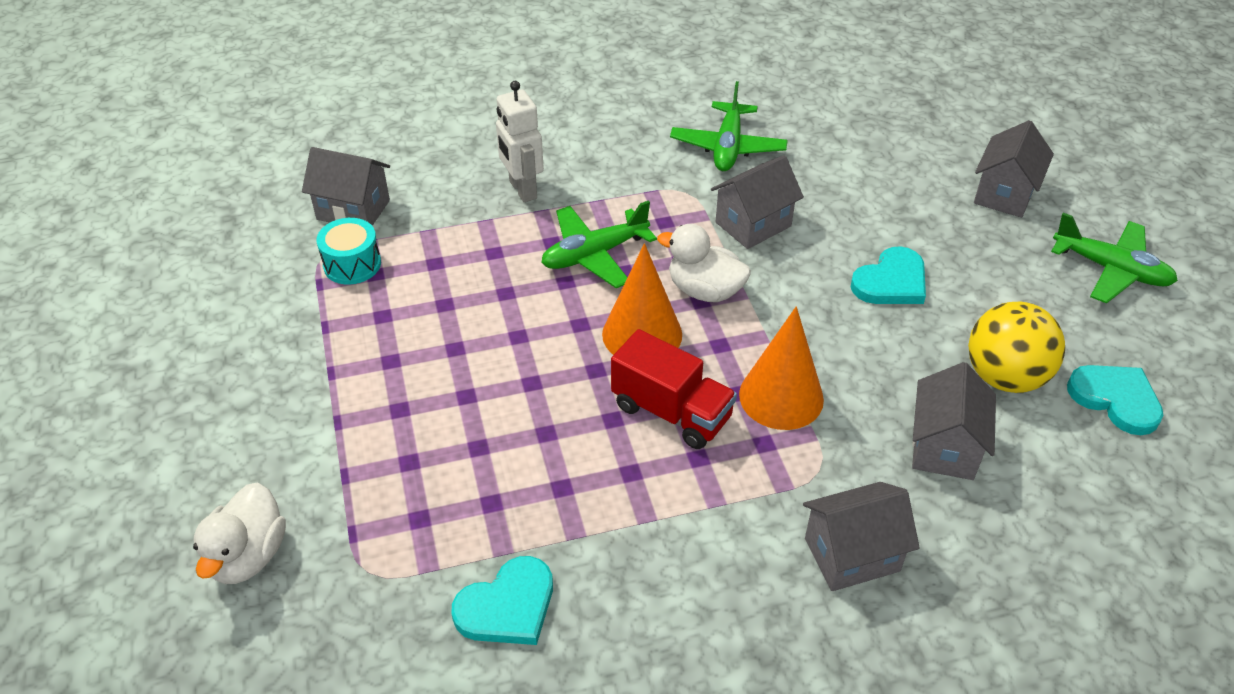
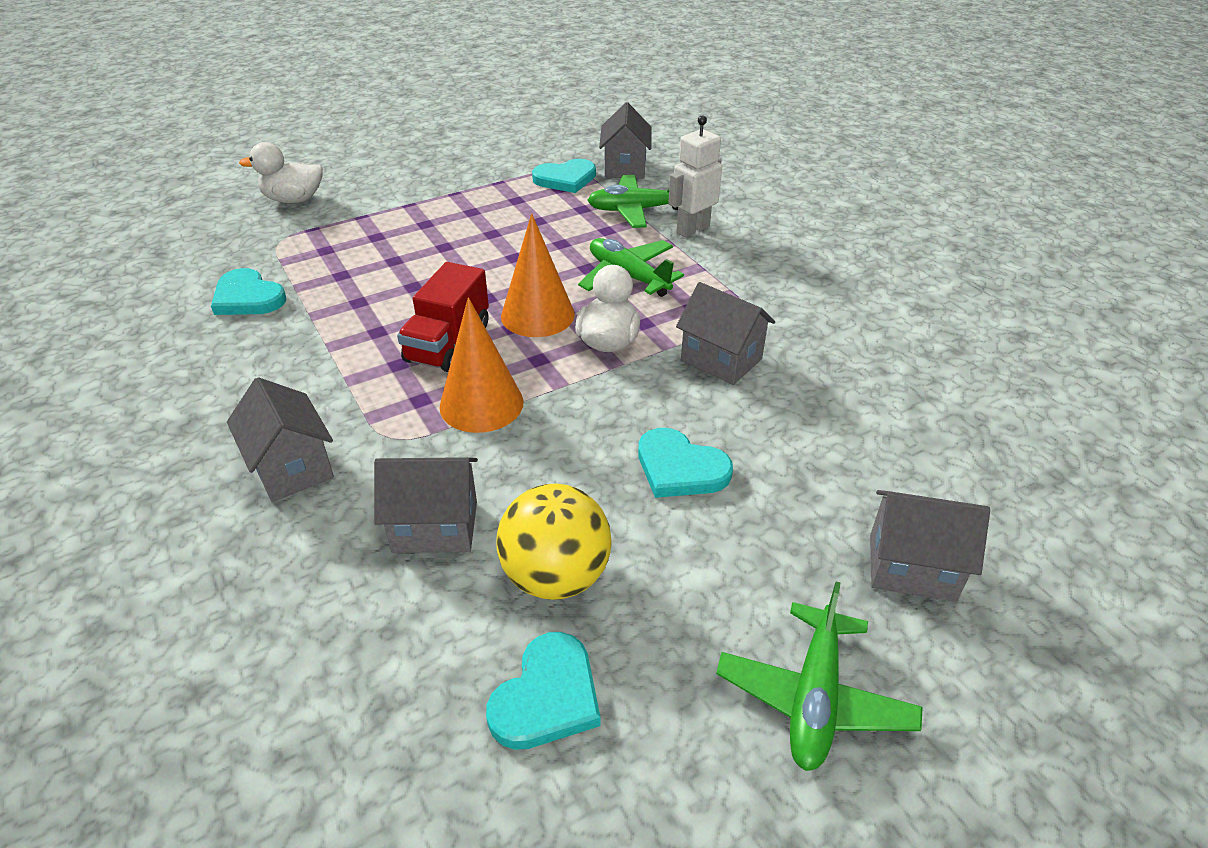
camera: 75 degrees right, 5 degrees down
turquoise drum [316,218,381,285] -> turquoise heart [532,159,596,193]
green plane [670,81,788,171] -> green plane moved to [587,175,678,228]

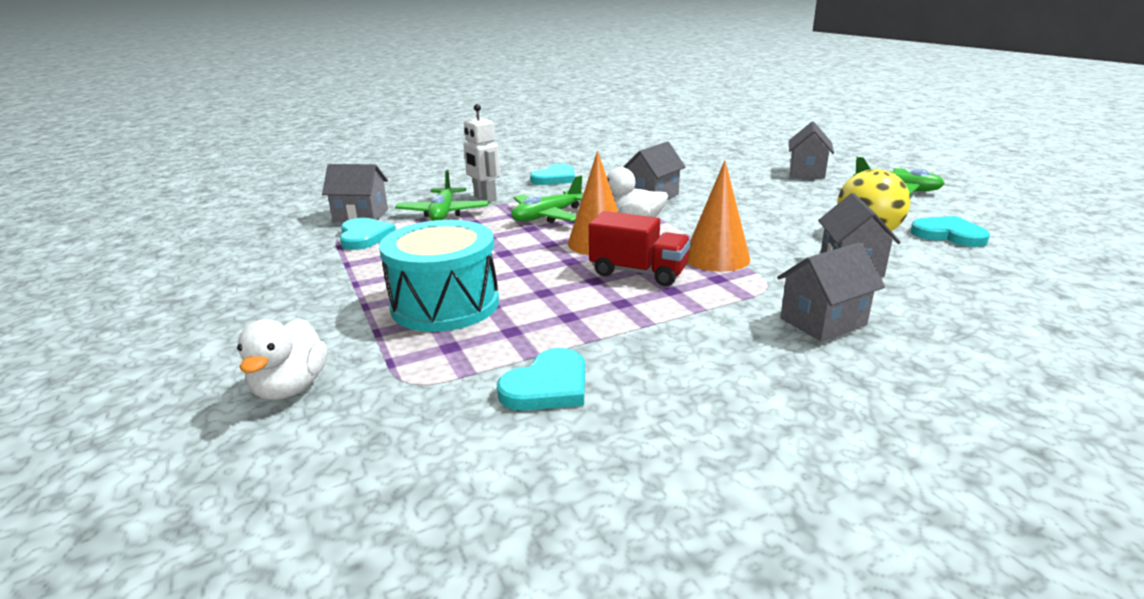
camera: 85 degrees left, 15 degrees down
turquoise heart [638,428,733,498] -> turquoise heart moved to [530,164,575,185]
none -> turquoise drum [379,220,499,332]

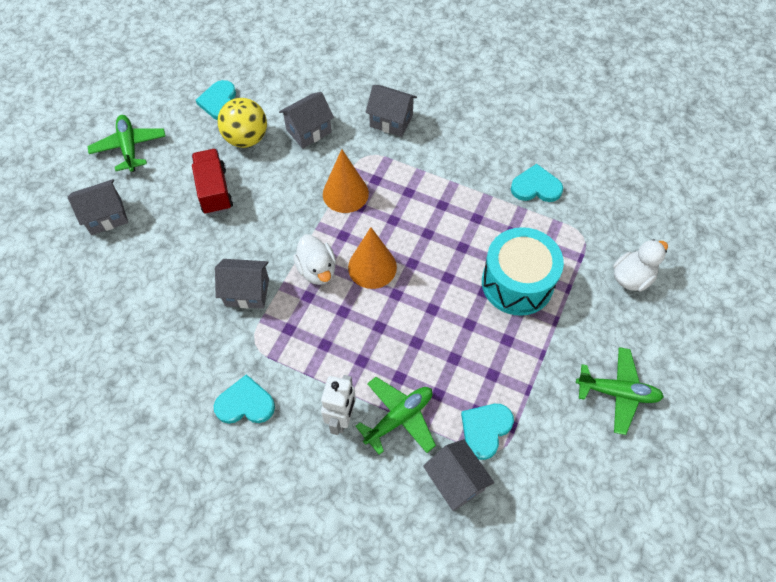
camera: 130 degrees left, 35 degrees up
green plane [511,175,583,223] -> green plane moved to [576,347,664,435]
red truck [589,211,691,286] -> red truck moved to [192,149,233,215]

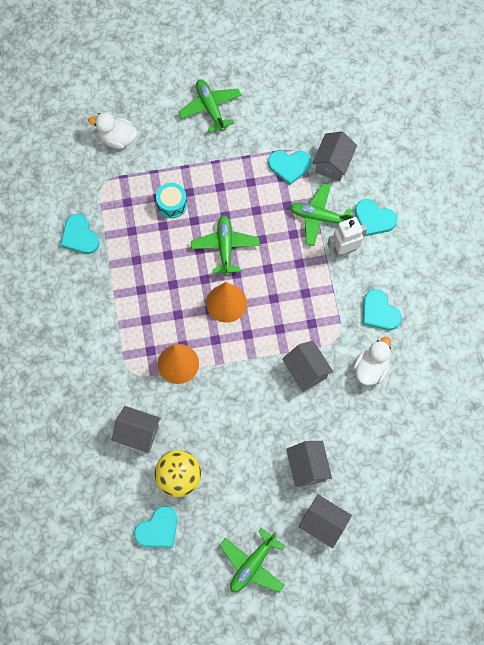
camera: 125 degrees left, 10 degrees up
red truck [192,149,233,215] -> none
white duck [293,234,336,285] -> white duck moved to [353,337,391,385]
grey house [366,85,417,137] -> grey house moved to [286,441,332,487]
turquoise drum [482,227,564,316] -> turquoise drum [156,183,187,218], size x0.52
none -> green plane [191,215,260,276]
none -> turquoise heart [355,199,397,236]

